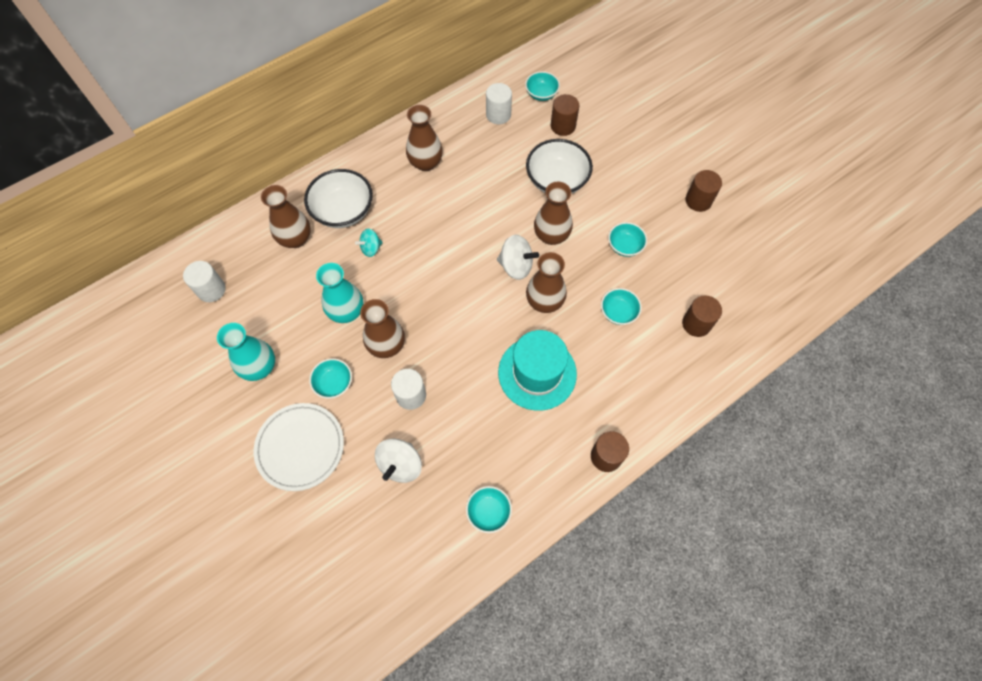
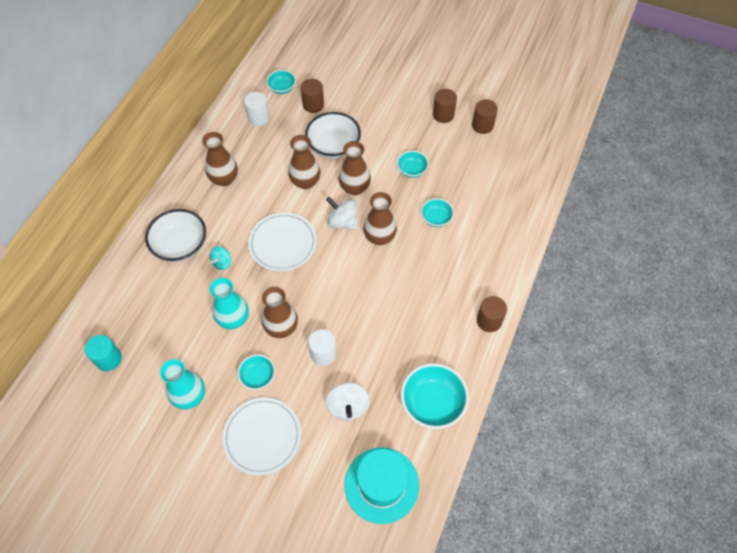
camera: 30 degrees left, 5 degrees down
white cylinder [183,261,226,302] -> turquoise cylinder [85,335,122,371]
brown vase [261,185,311,248] -> brown vase moved to [288,135,320,189]
turquoise bowl [466,486,512,533] -> turquoise bowl [401,363,469,429], size x1.76
white spinning top [497,235,539,280] -> white spinning top turned 135 degrees counterclockwise [326,197,358,230]
turquoise hat [498,330,577,411] -> turquoise hat moved to [344,448,419,524]
brown cylinder [682,295,722,337] -> brown cylinder moved to [472,99,498,134]
none -> white plate [248,212,317,272]

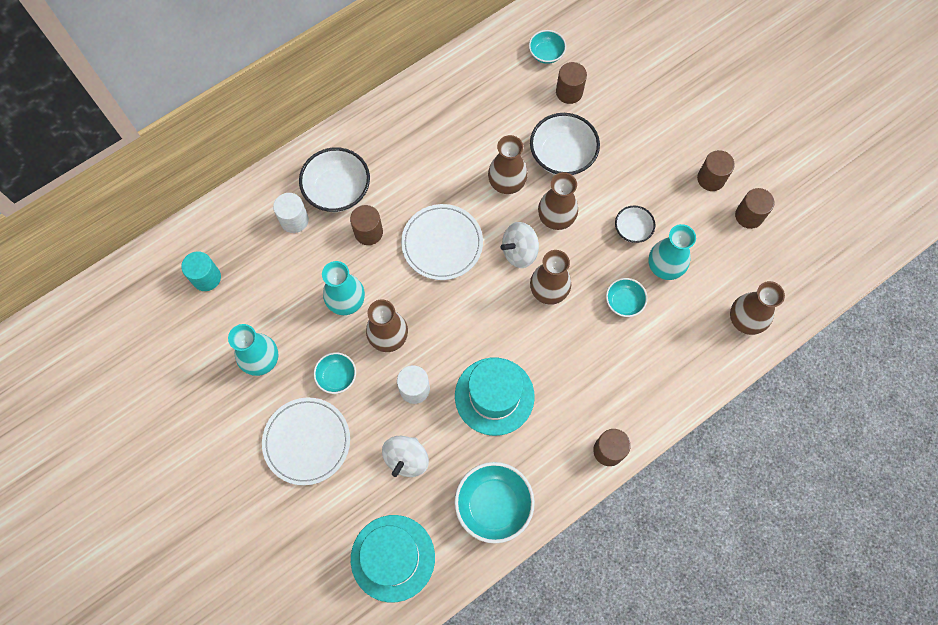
camera: 30 degrees right, 10 degrees up
brown vase [202,132,238,186] -> brown vase moved to [730,281,785,335]
turquoise spinning top [210,246,231,270] -> brown cylinder [350,205,383,245]
white cylinder [244,92,270,126] -> white cylinder moved to [273,193,309,233]
white spinning top [326,197,358,230] -> white spinning top turned 90 degrees counterclockwise [501,222,539,268]
turquoise bowl [397,150,429,178] -> white bowl [615,206,655,243]
none -> turquoise hat [455,358,535,436]
none -> turquoise vase [649,224,696,280]

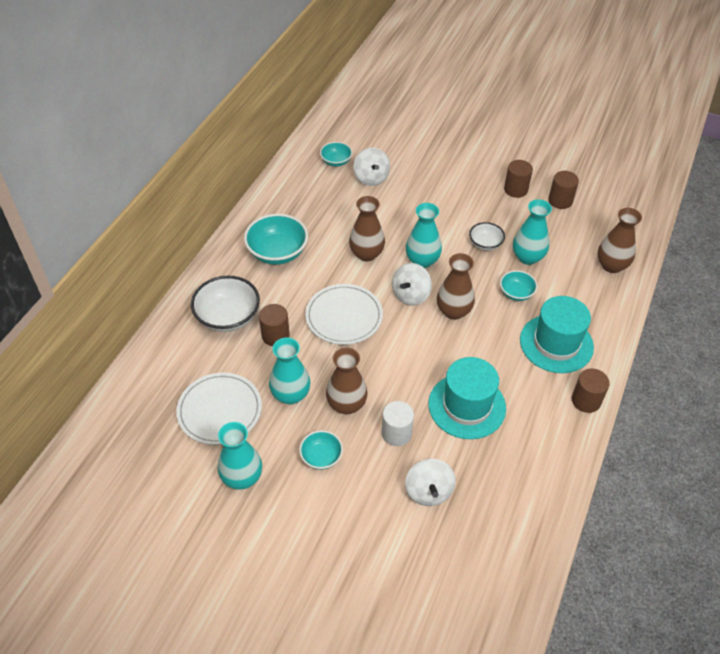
camera: 30 degrees left, 20 degrees down
turquoise cylinder [181,251,221,291] -> none
white plate [262,398,350,485] -> white plate moved to [176,373,262,445]
white cylinder [273,193,309,233] -> none
turquoise hat [351,515,435,602] -> turquoise hat moved to [520,296,594,373]
turquoise bowl [454,462,535,544] -> turquoise bowl moved to [244,214,308,265]
white bowl [530,113,600,175] -> none
brown vase [538,172,578,230] -> turquoise vase [406,203,442,268]
brown cylinder [556,62,587,104] -> white spinning top [354,147,390,186]

